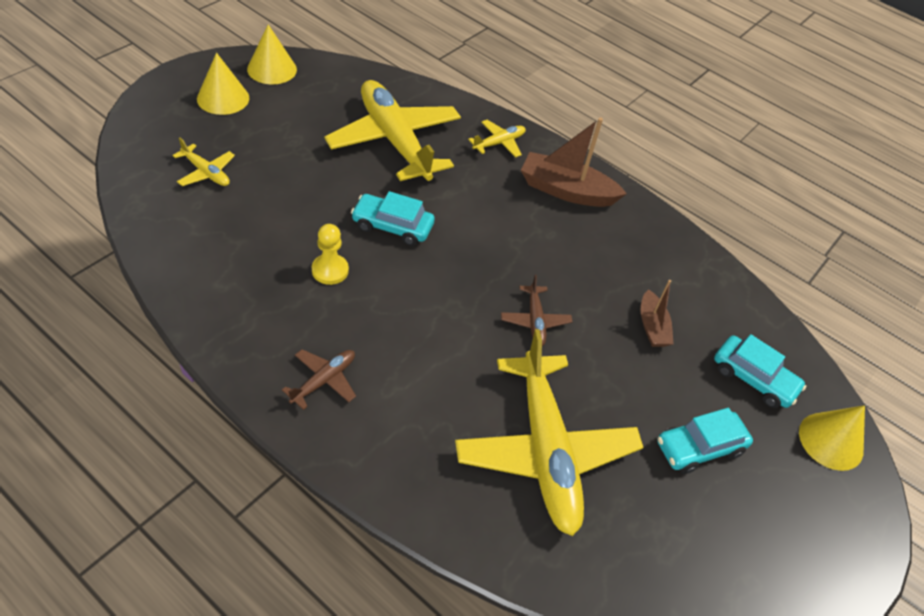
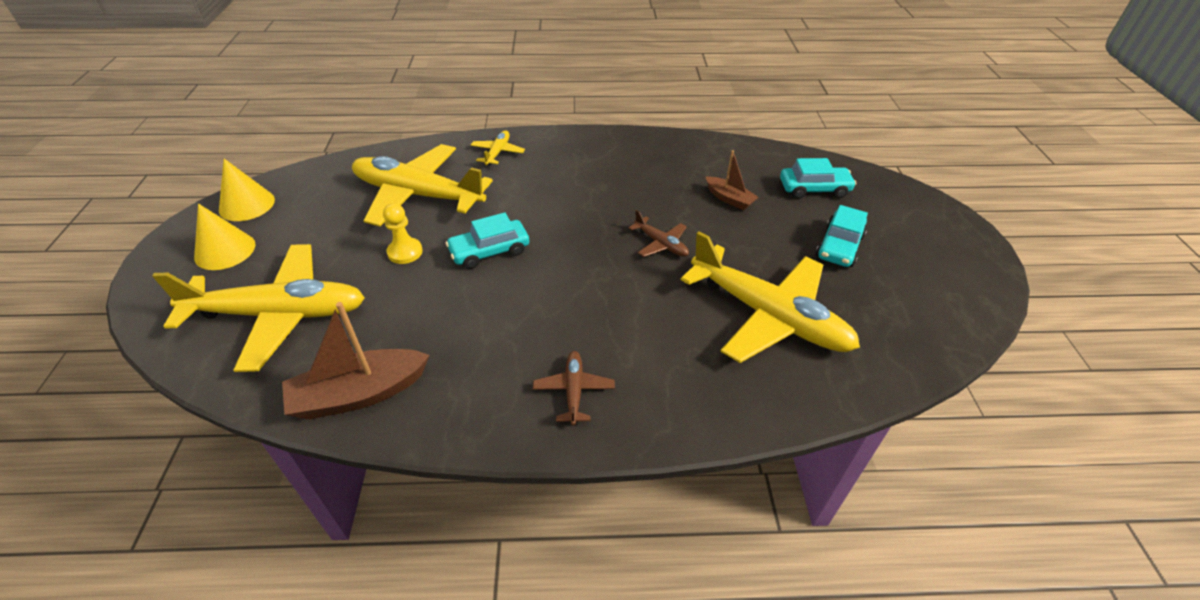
camera: 35 degrees left, 5 degrees down
yellow plane [172,137,235,186] -> yellow plane [152,244,365,372], size x2.31
yellow pawn [312,224,349,285] -> yellow pawn moved to [383,203,423,264]
brown boat [521,117,627,207] -> brown boat moved to [282,302,430,420]
yellow cone [799,405,865,471] -> none

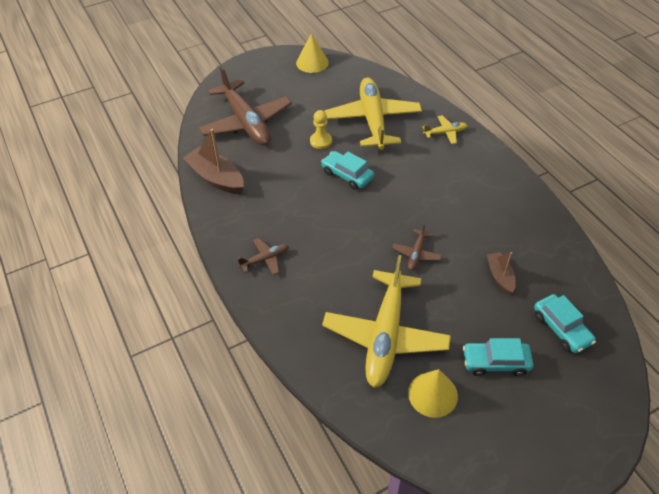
camera: 65 degrees right, 5 degrees up
yellow plane [152,244,365,372] -> brown plane [199,66,292,146]
yellow cone [194,204,256,270] -> yellow cone moved to [408,369,458,418]
brown boat [706,150,759,210] -> brown boat turned 150 degrees clockwise [487,252,516,294]

